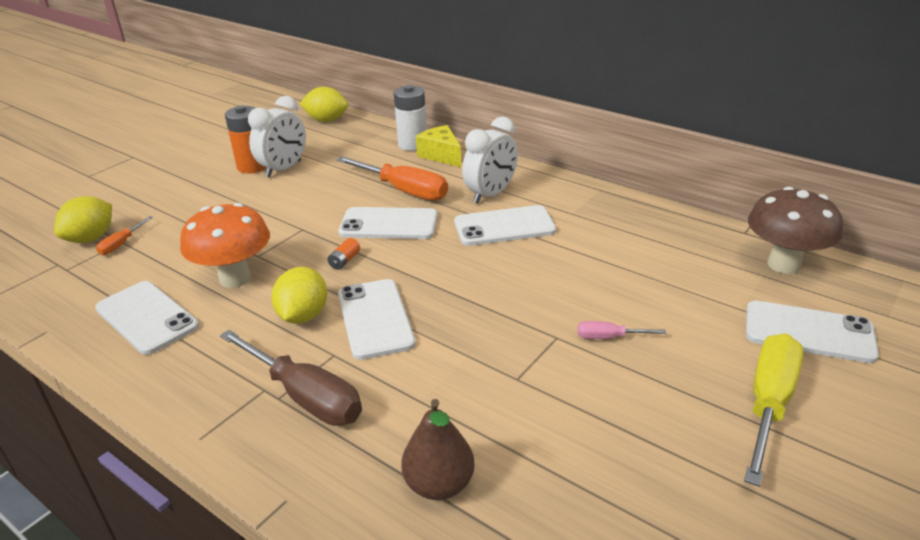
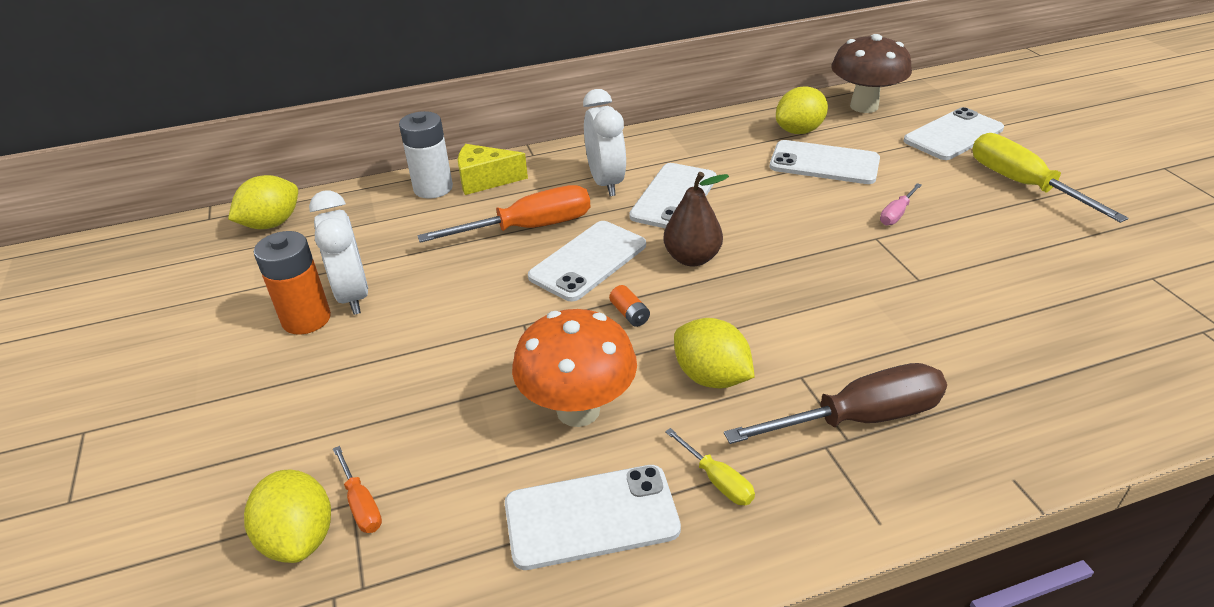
camera: 55 degrees left, 5 degrees up
white phone [338,279,416,360] -> white phone moved to [770,140,880,184]
brown pear [401,399,475,500] -> brown pear moved to [663,172,729,267]
none -> yellow screwdriver [665,428,755,505]
none -> yellow lemon [776,86,828,134]

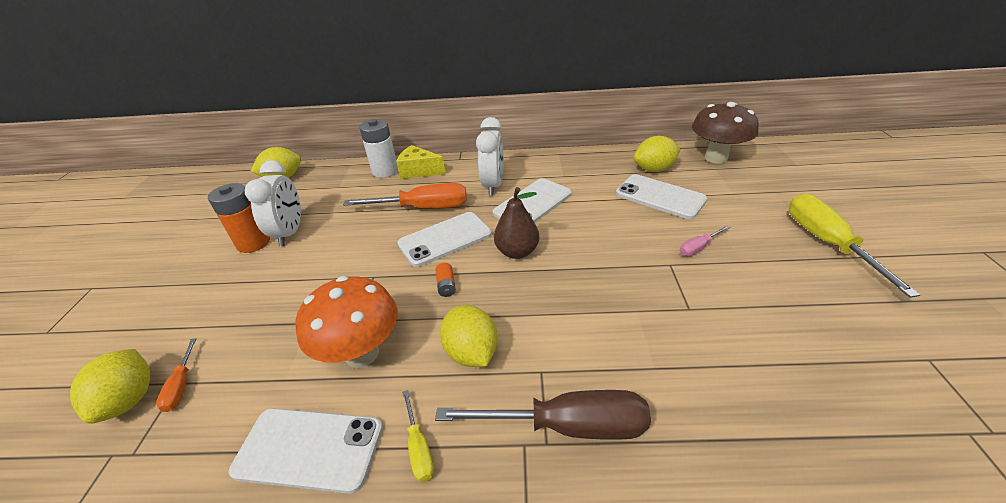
camera: 20 degrees right, 0 degrees up
white phone [904,107,1004,160] -> none

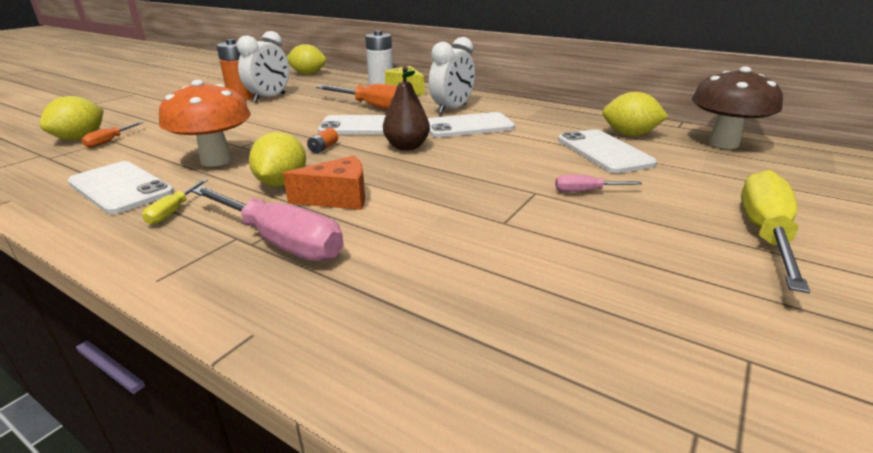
camera: 30 degrees right, 10 degrees down
brown screwdriver [435,390,651,440] -> pink screwdriver [192,186,344,261]
none -> orange cheese [283,156,365,210]

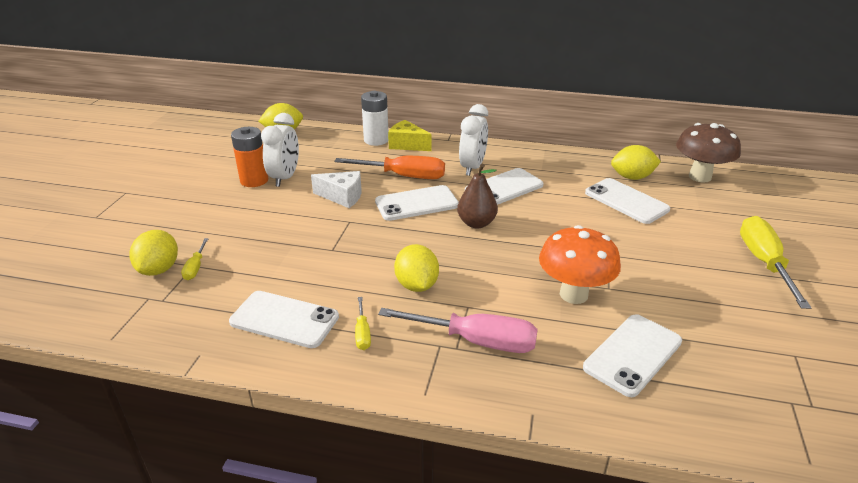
camera: 20 degrees left, 5 degrees up
orange screwdriver [81,122,144,148] -> yellow screwdriver [181,238,209,280]
orange mushroom [159,80,251,167] -> orange mushroom moved to [539,225,621,304]
orange cheese [283,156,365,210] -> none
orange battery [307,128,338,153] -> none
pink screwdriver [555,175,642,192] -> none
none -> white cheese [311,171,361,208]
none -> white phone [583,314,682,397]

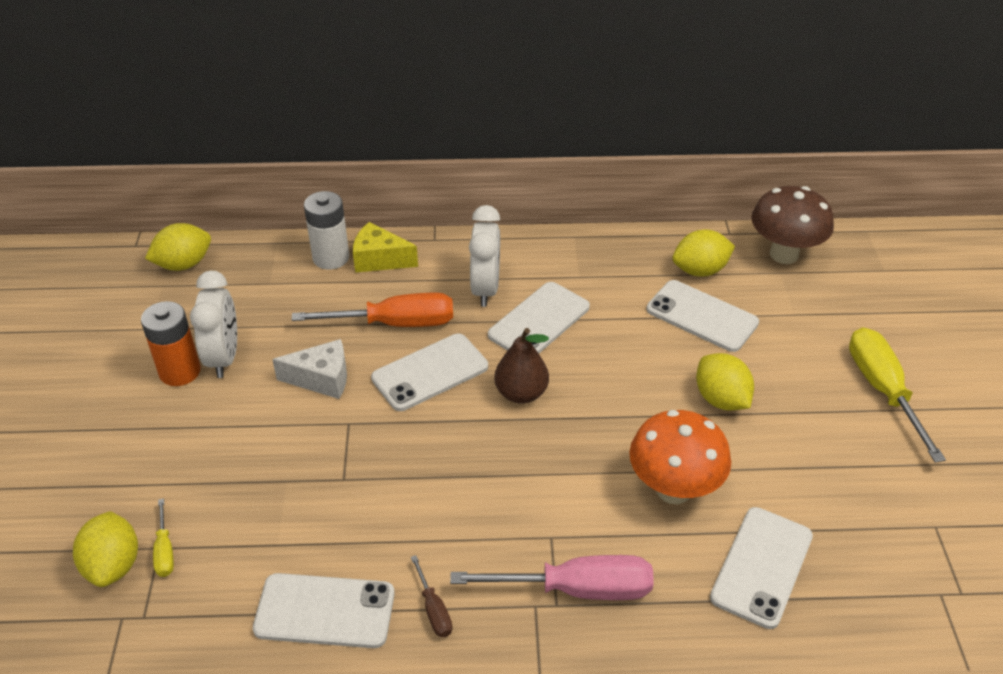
camera: 15 degrees left, 10 degrees up
yellow screwdriver [355,297,371,350] -> brown screwdriver [411,555,452,637]
yellow lemon [394,244,439,292] -> yellow lemon moved to [696,353,754,411]

